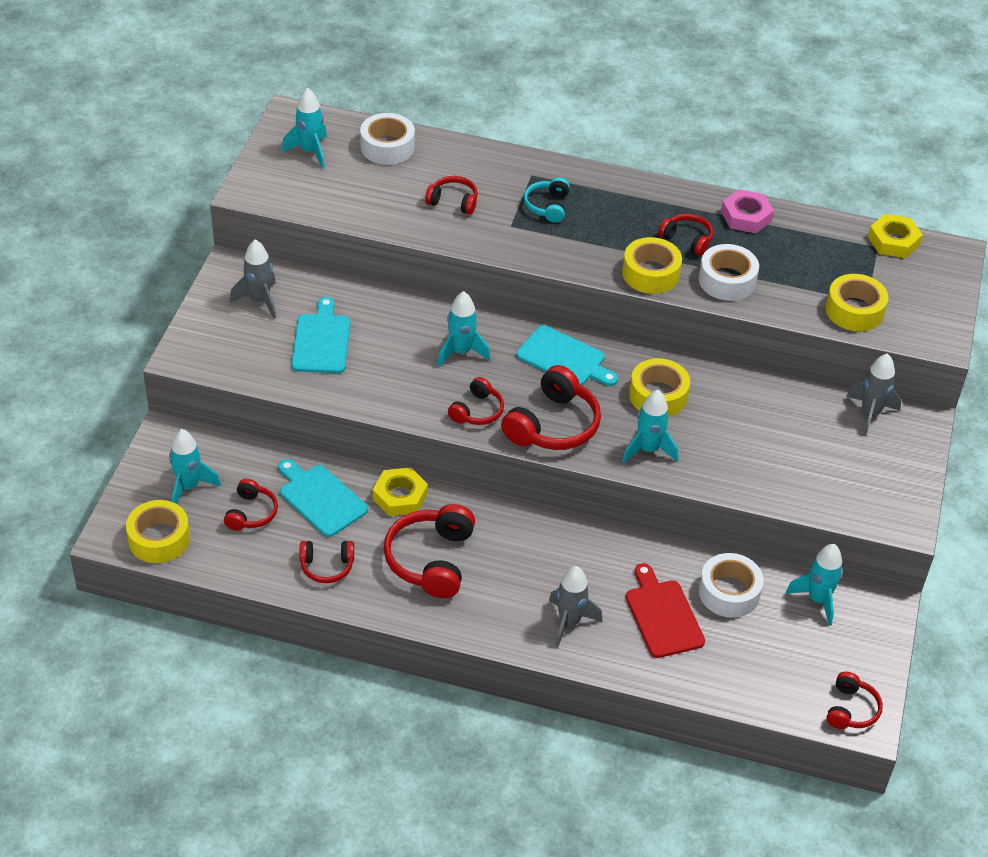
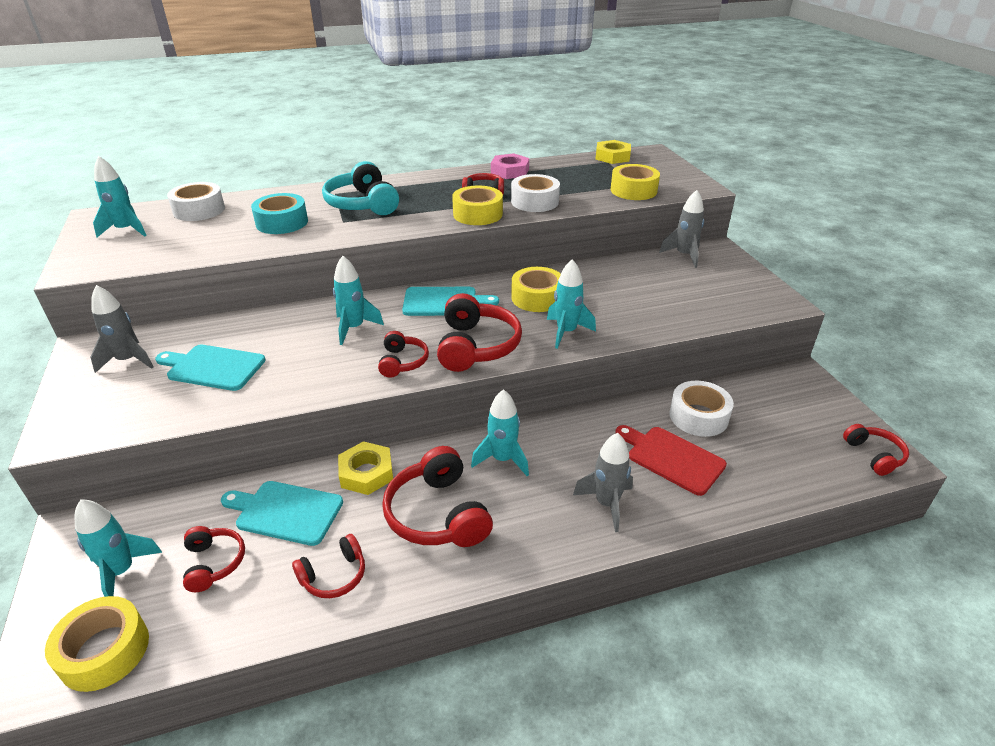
camera: 30 degrees left, 10 degrees down
turquoise cutting board [291,297,350,373] -> turquoise cutting board turned 45 degrees counterclockwise [155,345,266,391]
red headphones [425,176,478,215] -> turquoise tape [251,193,308,234]
turquoise headphones [524,177,570,223] -> turquoise headphones [322,161,399,215], size x1.75
turquoise rocket [786,544,843,626] -> turquoise rocket moved to [471,389,529,476]

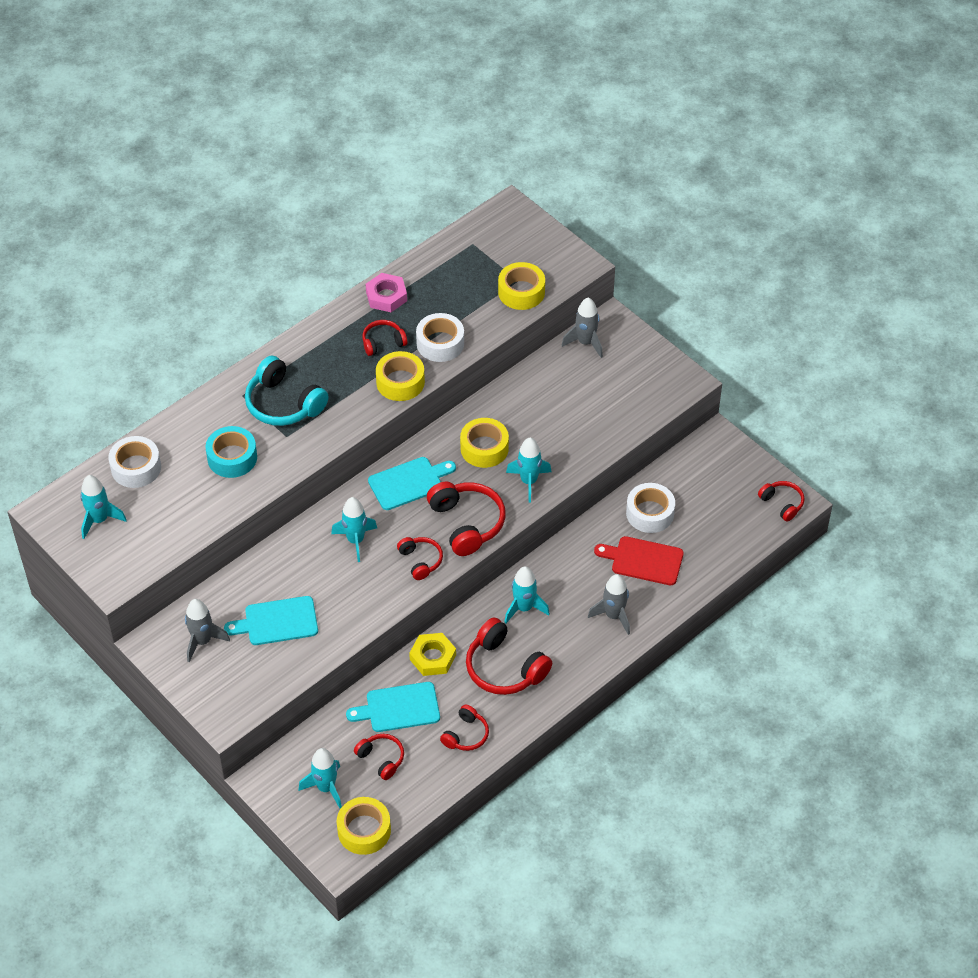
camera: 25 degrees left, 15 degrees up
yellow nut [595,140,631,164] -> none

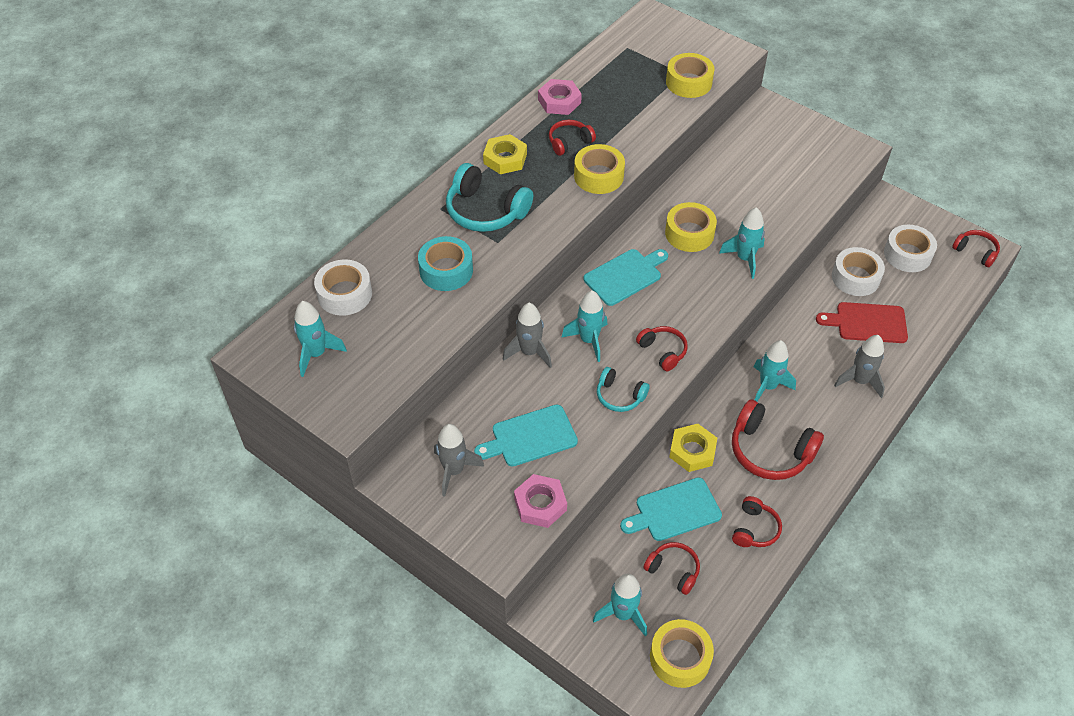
camera: 10 degrees left, 0 degrees up
white tape [416,313,464,362] -> white tape moved to [884,225,937,272]
red headphones [427,481,506,556] -> none
grey rocket [562,297,603,358] -> grey rocket moved to [503,303,552,368]
none -> yellow nut [483,134,527,174]
none -> pink nut [514,474,567,528]
none -> turquoise headphones [597,367,650,412]

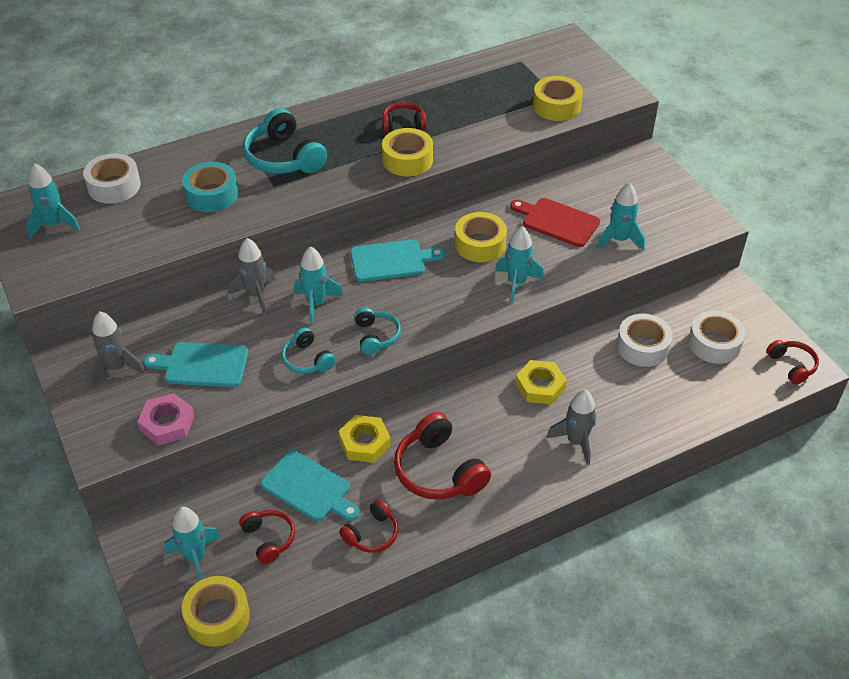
camera: 25 degrees right, 5 degrees down
yellow nut [483,134,527,174] -> yellow nut moved to [516,360,567,405]
pink nut [538,79,582,115] -> none
turquoise cutting board [620,477,722,541] -> turquoise cutting board turned 150 degrees counterclockwise [261,450,360,521]
red headphones [636,326,688,371] -> turquoise headphones [354,307,401,355]
turquoise rocket [754,340,796,402] -> turquoise rocket moved to [597,183,645,251]
red cutting board [816,302,908,343] -> red cutting board moved to [510,198,600,247]

